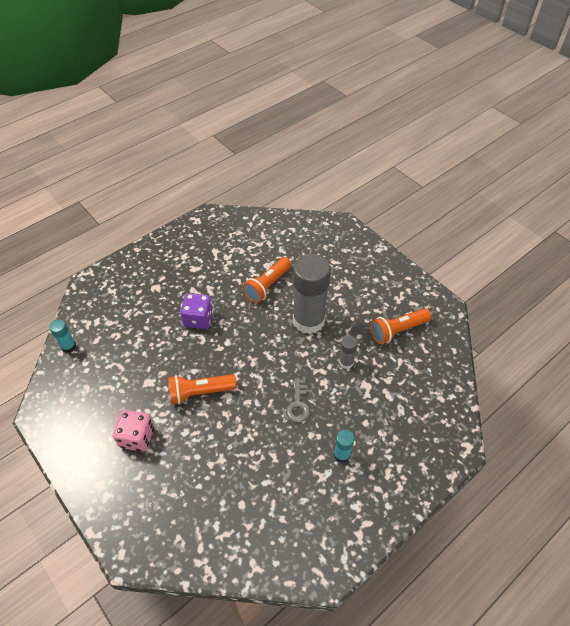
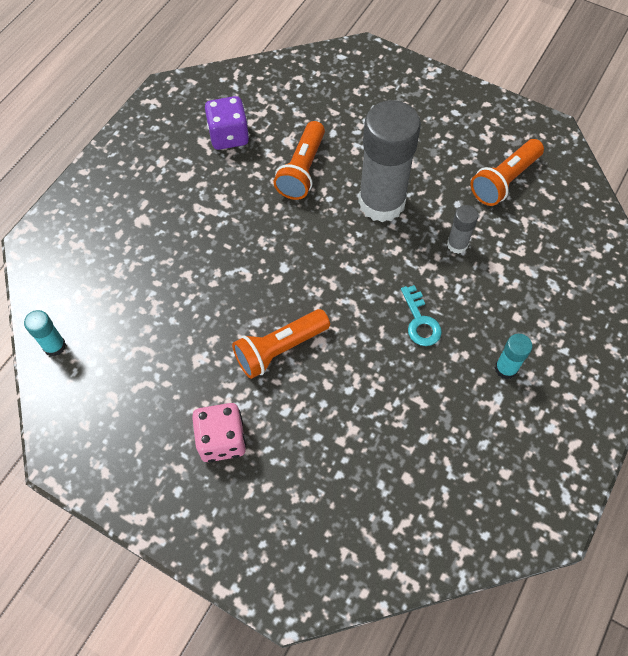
camera: 20 degrees left, 10 degrees up
purple dice [180,293,213,329] -> purple dice moved to [205,96,249,150]
grey key [286,379,310,422] -> turquoise key [401,285,442,346]

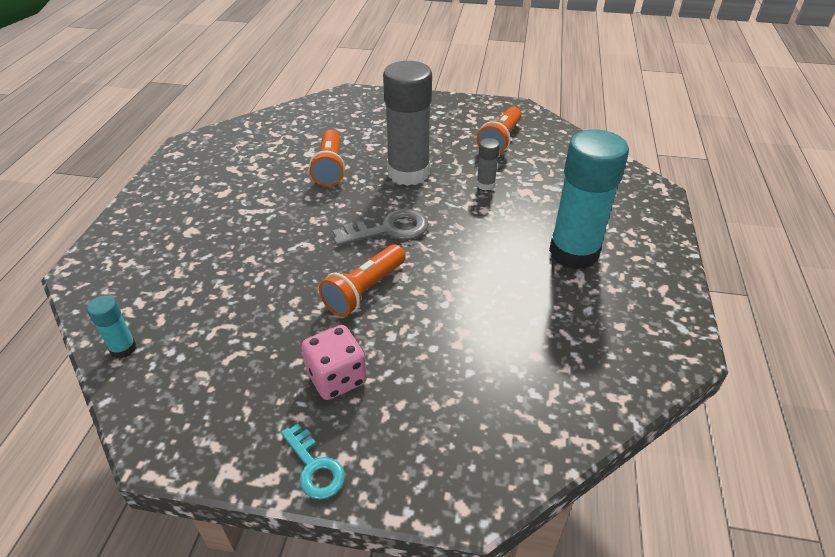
camera: 20 degrees left, 20 degrees down
purple dice [205,96,249,150] -> none
turquoise key [401,285,442,346] -> turquoise key moved to [281,423,345,500]
turquoise glue stick [495,334,533,379] -> turquoise glue stick [549,129,629,269], size x2.30
none -> grey key [333,209,429,246]

